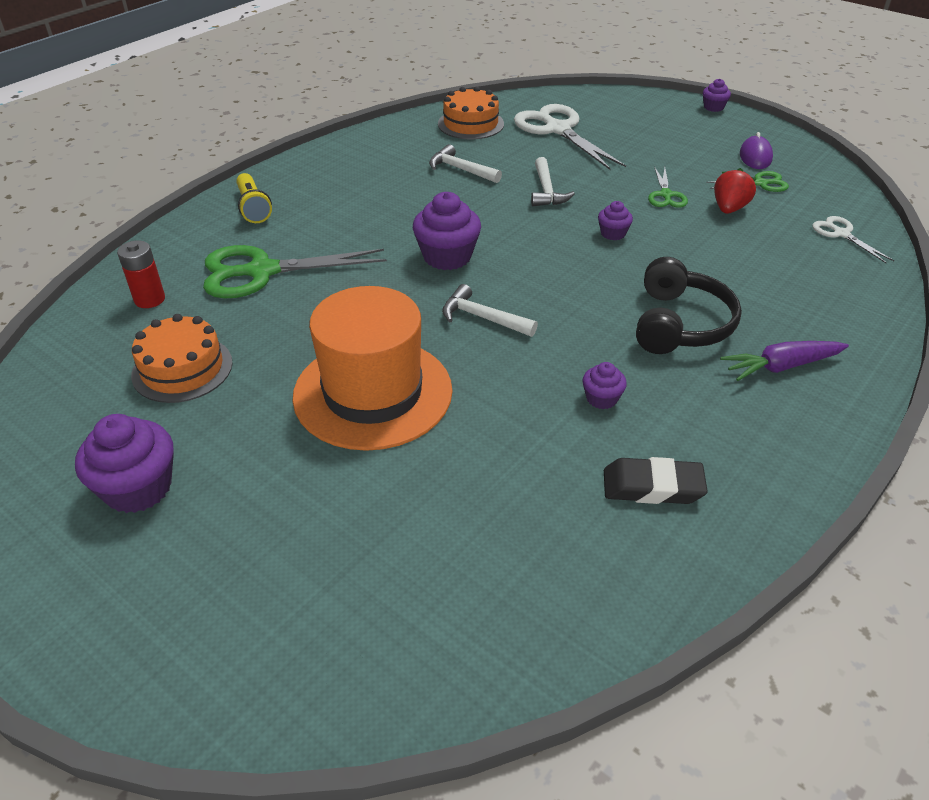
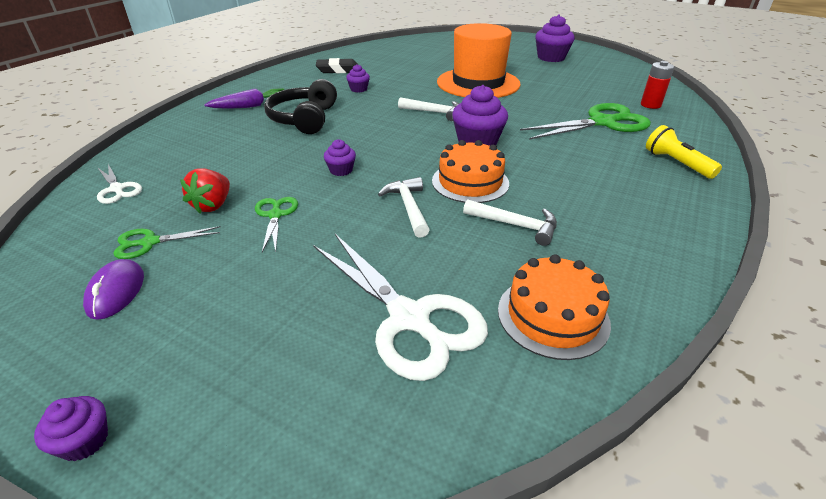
camera: 170 degrees right, 5 degrees down
orange cake [131,314,233,403] -> orange cake moved to [432,140,509,203]

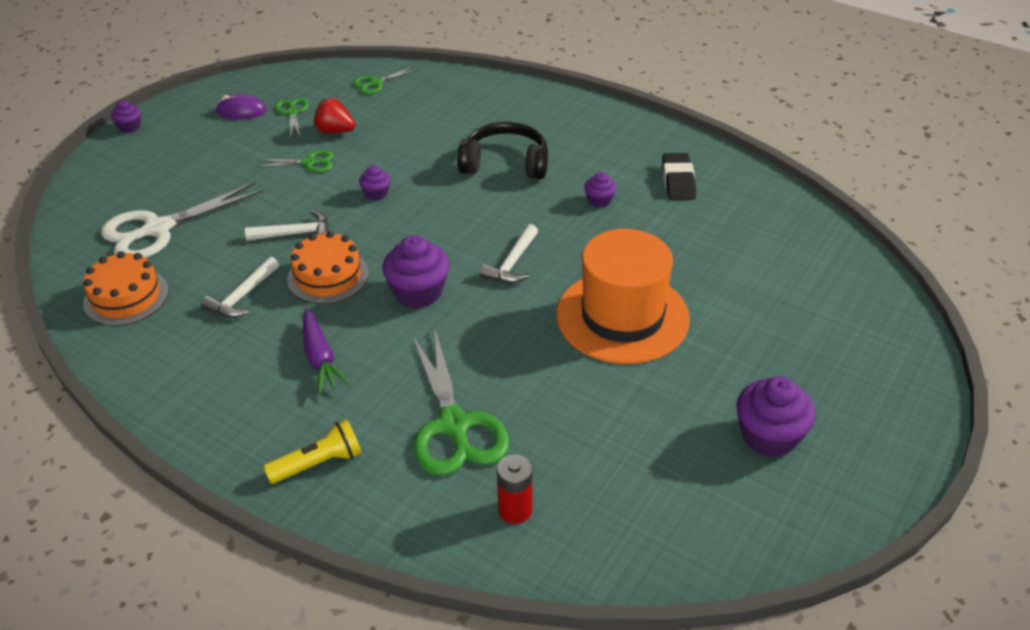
camera: 95 degrees right, 5 degrees up
white scissors [97,164,142,204] -> green scissors [353,66,419,94]
purple carrot [204,88,284,109] -> purple carrot moved to [303,309,350,394]

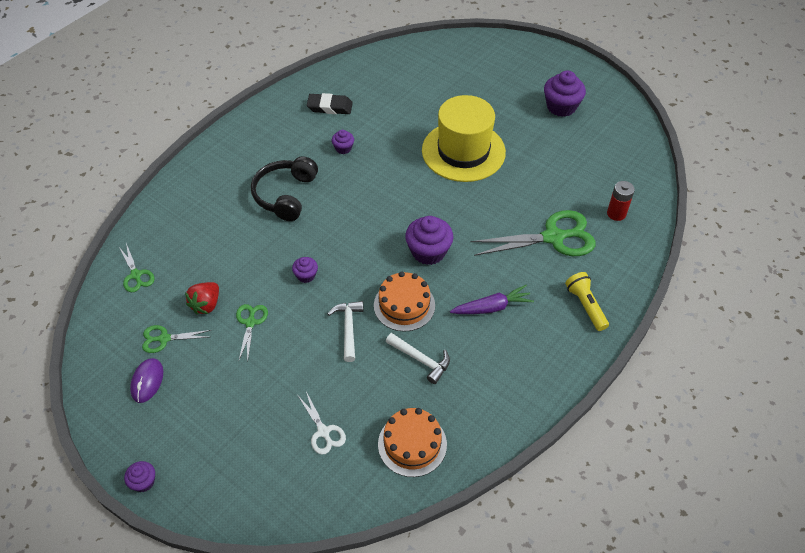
camera: 85 degrees left, 10 degrees up
white scissors [101,182,263,258] -> white scissors [298,392,346,455], size x0.51
white hammer [480,224,538,284] -> none
orange hat [556,229,690,364] -> yellow hat [422,95,506,182]

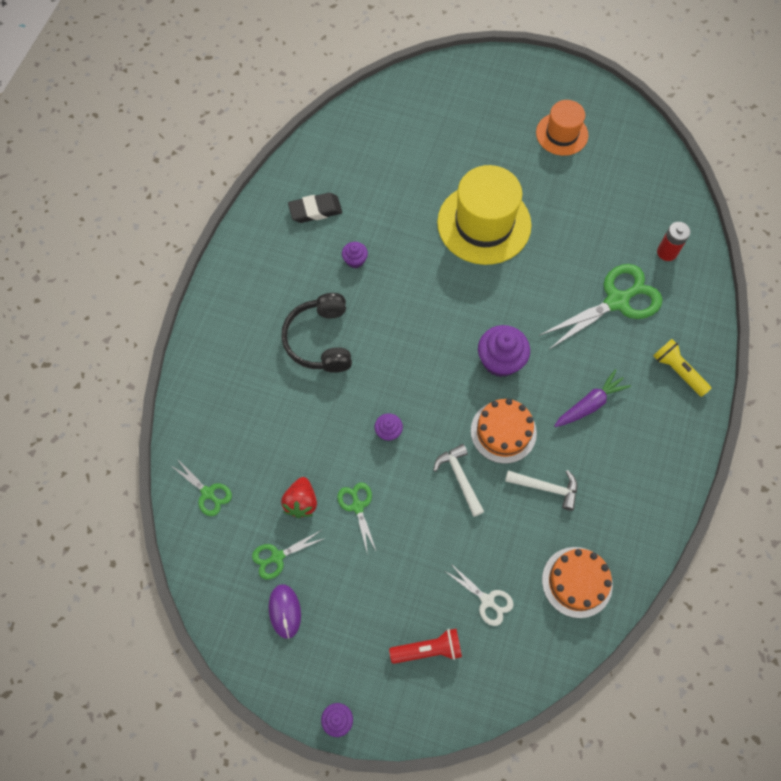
camera: 20 degrees left, 15 degrees up
purple cupcake [544,71,586,117] -> orange hat [536,100,588,156]
none -> red flashlight [389,629,462,664]

